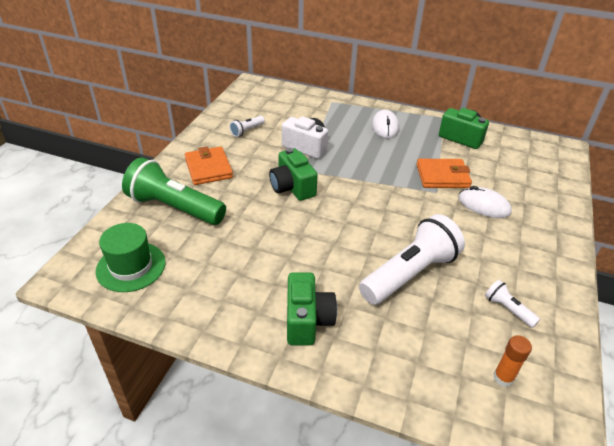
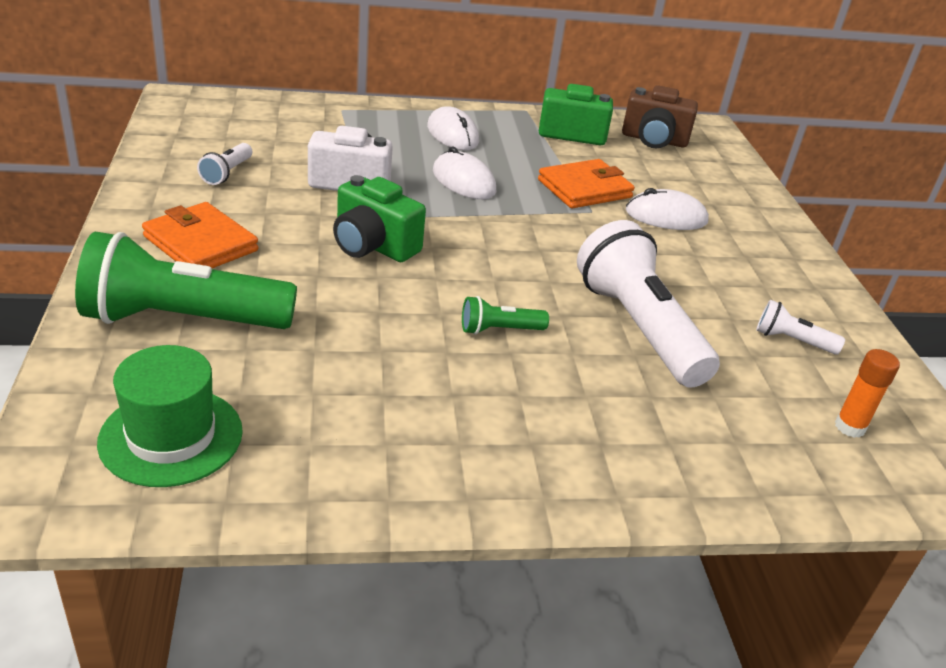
camera: 30 degrees left, 5 degrees down
green camera [287,272,337,345] -> none
white flashlight [359,214,465,305] -> white flashlight turned 45 degrees counterclockwise [577,220,720,388]
none -> white mouse [433,147,496,199]
none -> green flashlight [462,296,549,335]
none -> brown camera [622,85,698,148]

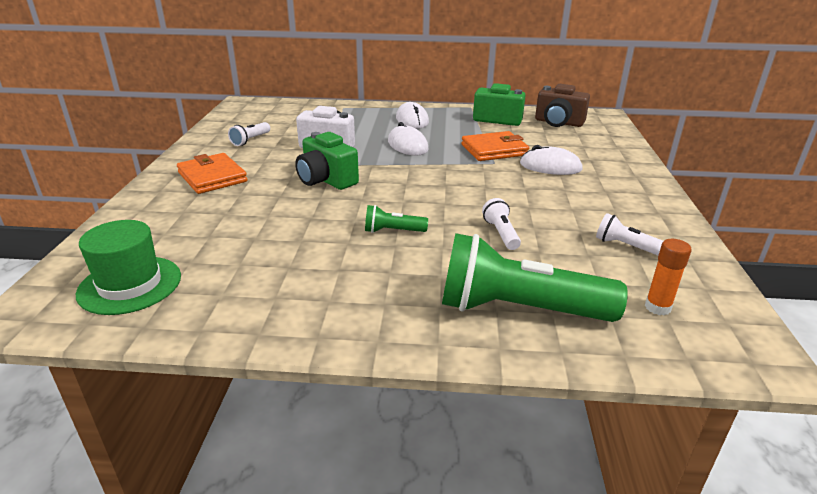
camera: 15 degrees right, 5 degrees down
green flashlight [75,232,297,329] -> green flashlight moved to [442,233,628,322]
white flashlight [577,220,720,388] -> white flashlight [482,198,521,250], size x0.45

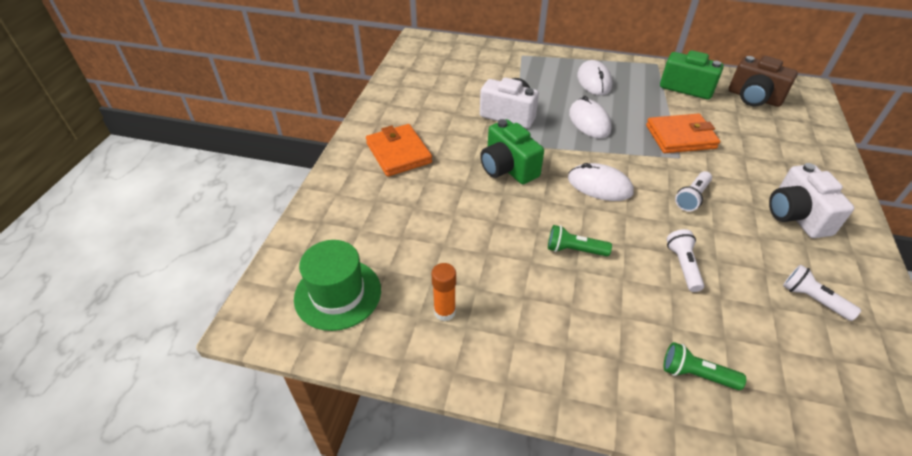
camera: 10 degrees right, 15 degrees up
white flashlight [228,122,270,146] -> white flashlight moved to [675,171,712,212]
green flashlight [442,233,628,322] -> green flashlight [663,342,746,390], size x0.45
white mouse [520,145,583,175] -> white mouse moved to [568,163,634,201]
orange glue stick [645,239,692,316] -> orange glue stick moved to [432,263,456,321]
none -> white camera [769,163,854,238]

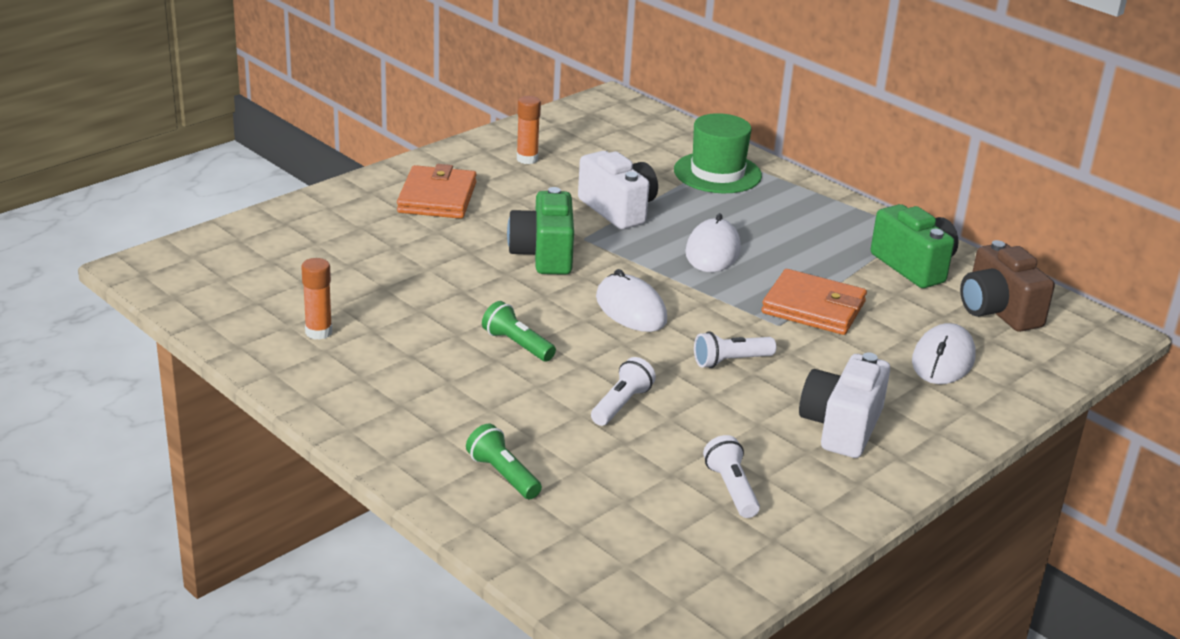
camera: 30 degrees right, 15 degrees down
green hat [294,240,381,331] -> green hat moved to [674,113,762,193]
white mouse [577,60,612,95] -> white mouse moved to [912,323,976,384]
none -> orange glue stick [517,96,541,164]

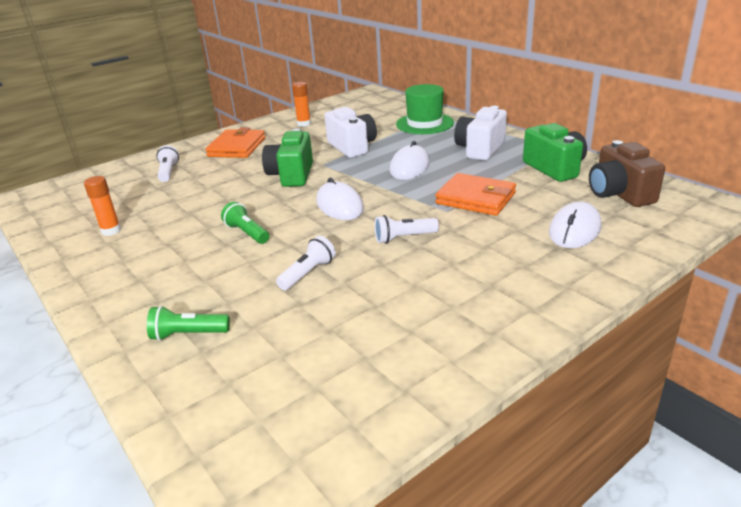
camera: 10 degrees right, 0 degrees up
green flashlight [466,423,542,499] -> green flashlight turned 60 degrees counterclockwise [147,306,230,341]
white flashlight [703,435,760,518] -> white flashlight moved to [156,145,179,182]
white camera [799,353,890,458] -> white camera moved to [454,106,507,161]

